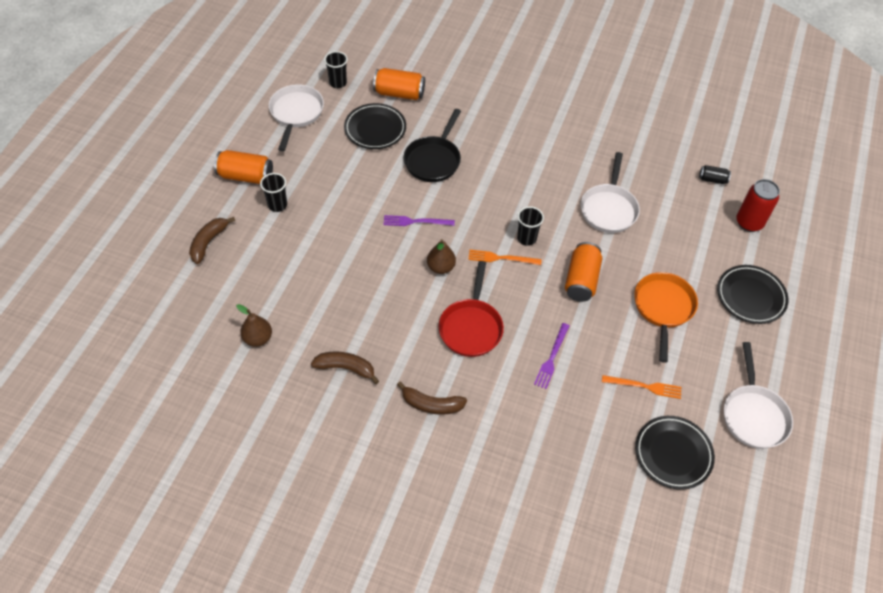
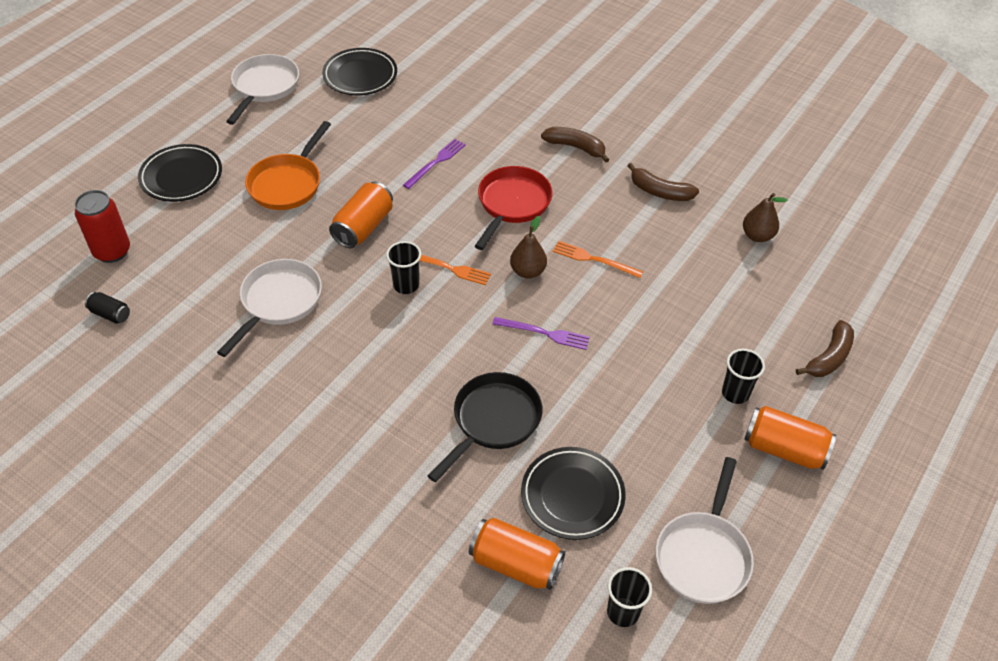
camera: 165 degrees left, 5 degrees down
orange fork [602,375,681,399] -> orange fork moved to [553,241,643,278]

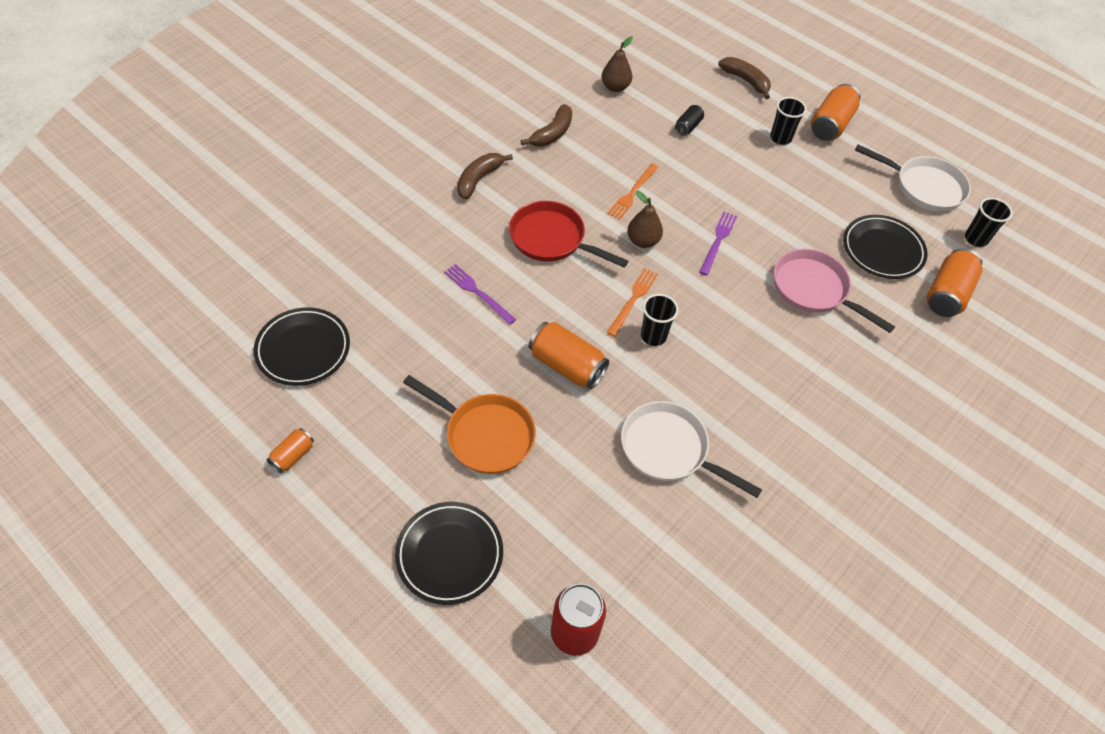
camera: 85 degrees left, 5 degrees up
black can [85,292,130,324] -> black can moved to [675,105,704,136]
white pan [226,54,299,125] -> orange can [266,428,314,474]
black pan [427,372,542,482] -> pink pan [774,249,895,333]

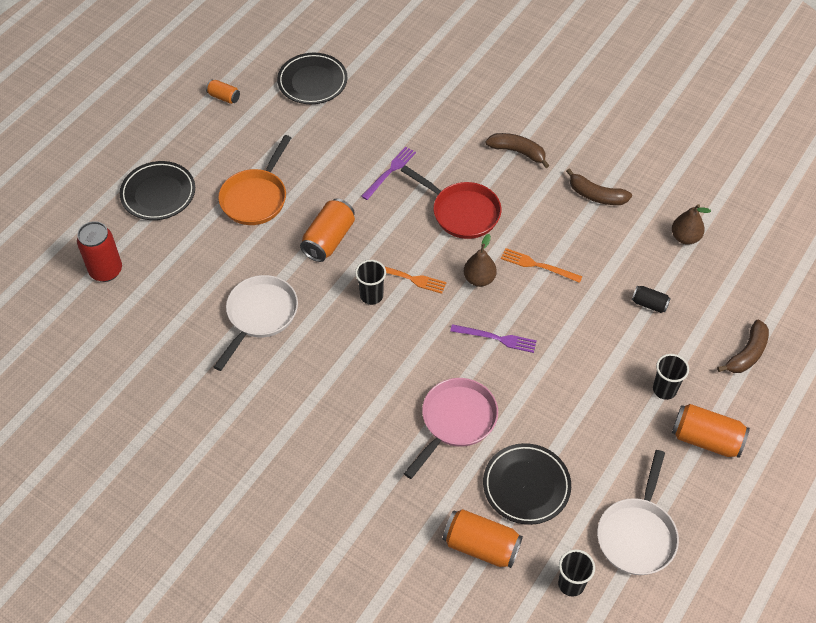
camera: 85 degrees right, 0 degrees up
red pan [509,201,628,268] -> red pan turned 105 degrees clockwise [401,165,501,239]

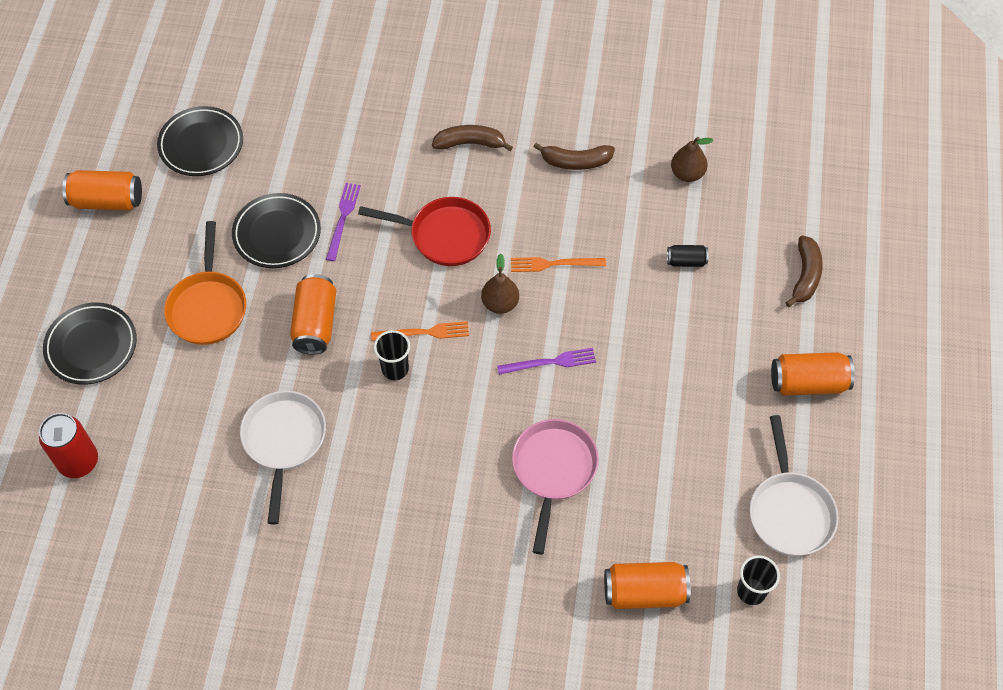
camera: 25 degrees left, 5 degrees up
orange can [206,80,240,104] -> orange can [62,170,142,210], size x1.82
black plate [483,443,571,525] -> black plate moved to [232,193,321,268]
black cup [653,354,689,400] -> none

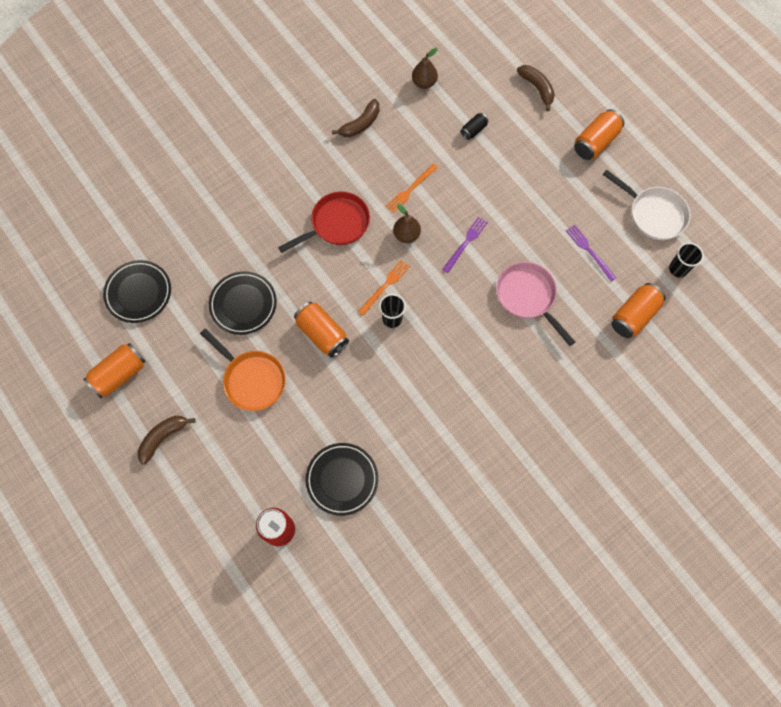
camera: 45 degrees left, 10 degrees up
black plate [43,303,137,385] -> black plate moved to [305,443,378,516]
white pan [240,391,326,524] -> none
purple fork [326,183,361,261] -> purple fork moved to [566,225,616,282]
brown banana [432,125,513,151] -> brown banana moved to [138,416,196,465]

